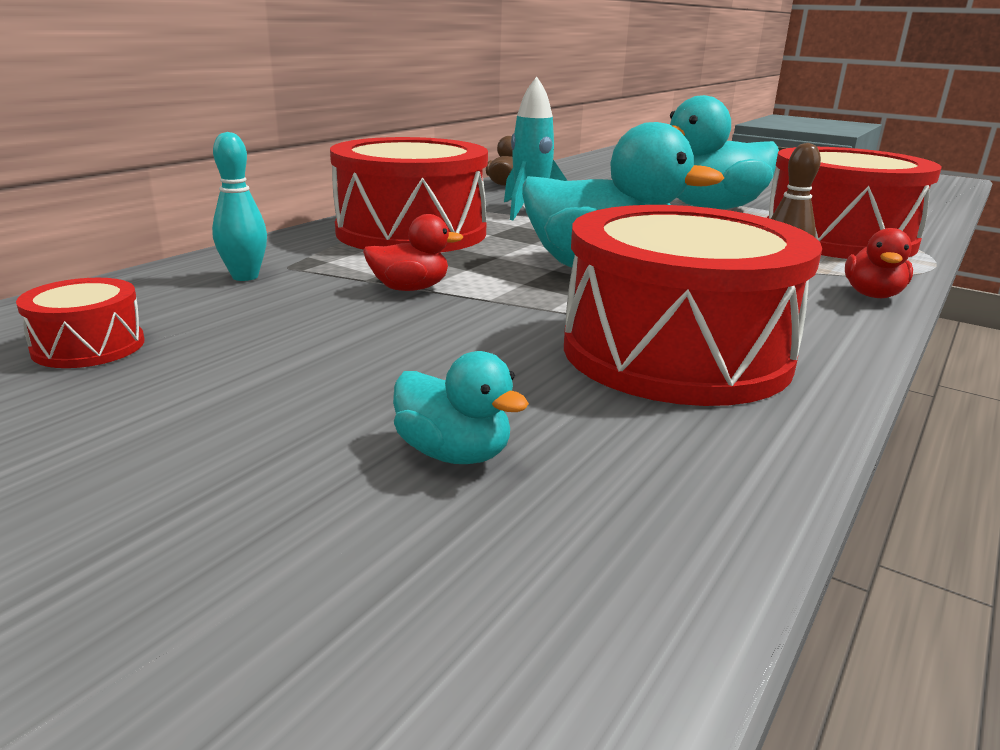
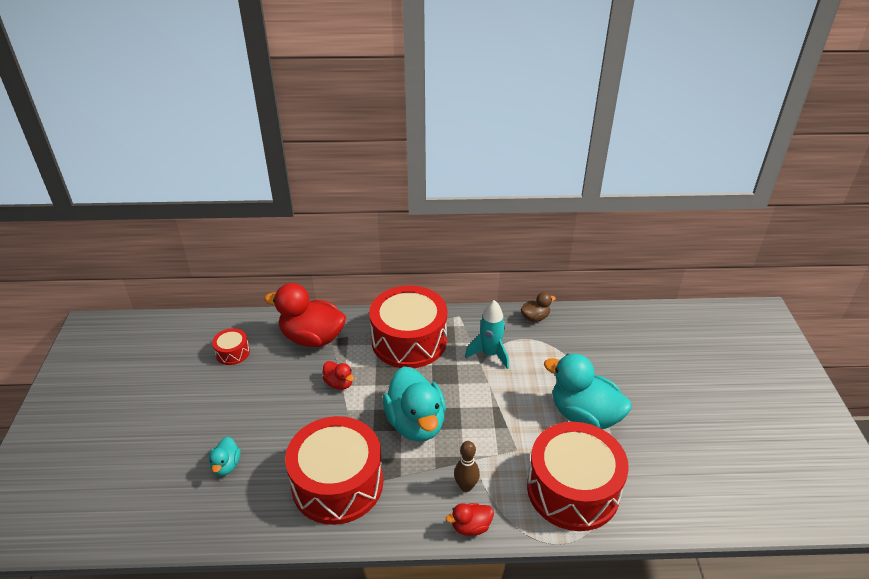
camera: 55 degrees right, 15 degrees up
turquoise bowling pin [212,132,267,281] -> red duck [264,283,346,347]

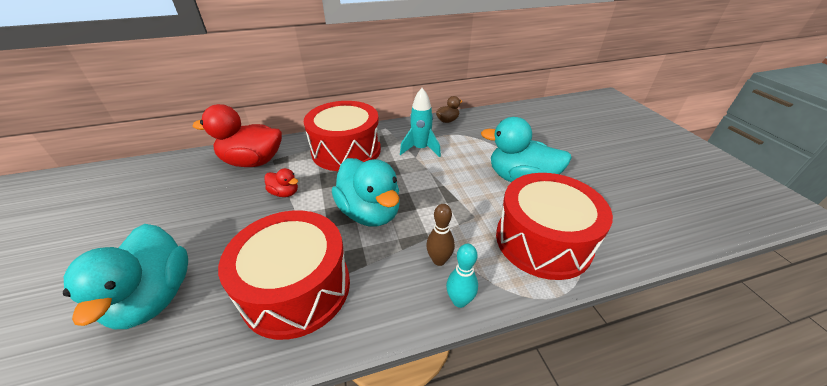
camera: 15 degrees left, 0 degrees up
turquoise duck [209,437,241,476] -> turquoise duck [63,224,188,329], size x2.12
red drum [212,328,250,365] -> none
red duck [446,503,494,536] -> turquoise bowling pin [446,244,478,308]

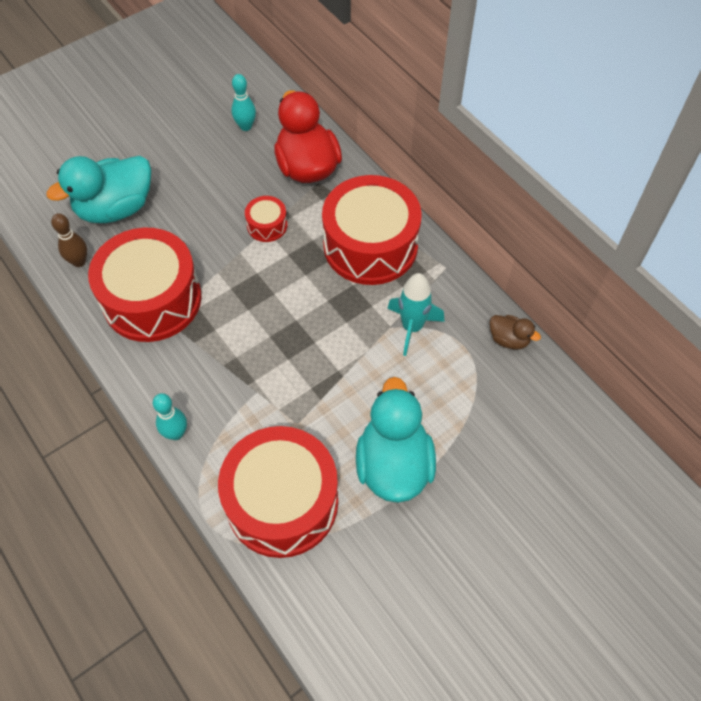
camera: 70 degrees right, 20 degrees up
red duck [264,168,298,197] -> red drum [245,196,287,242]
turquoise duck [332,158,400,227] -> none
brown bowling pin [426,204,455,266] -> brown bowling pin moved to [51,213,87,267]
none -> turquoise bowling pin [231,74,256,131]

